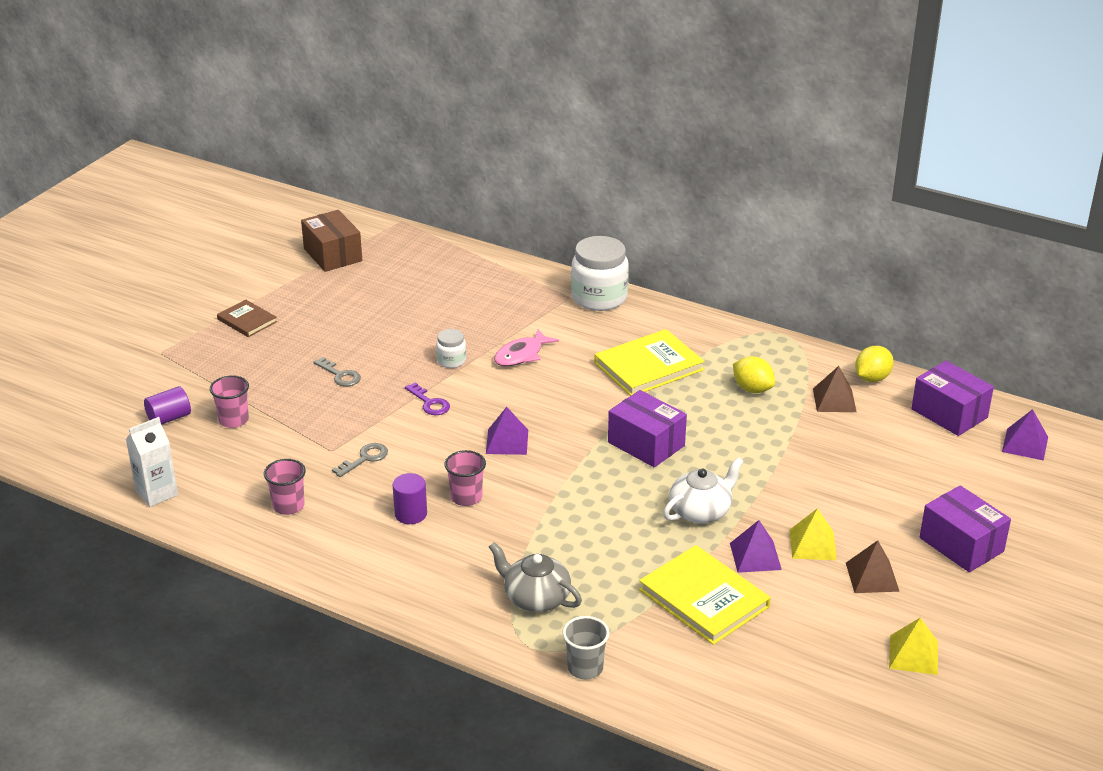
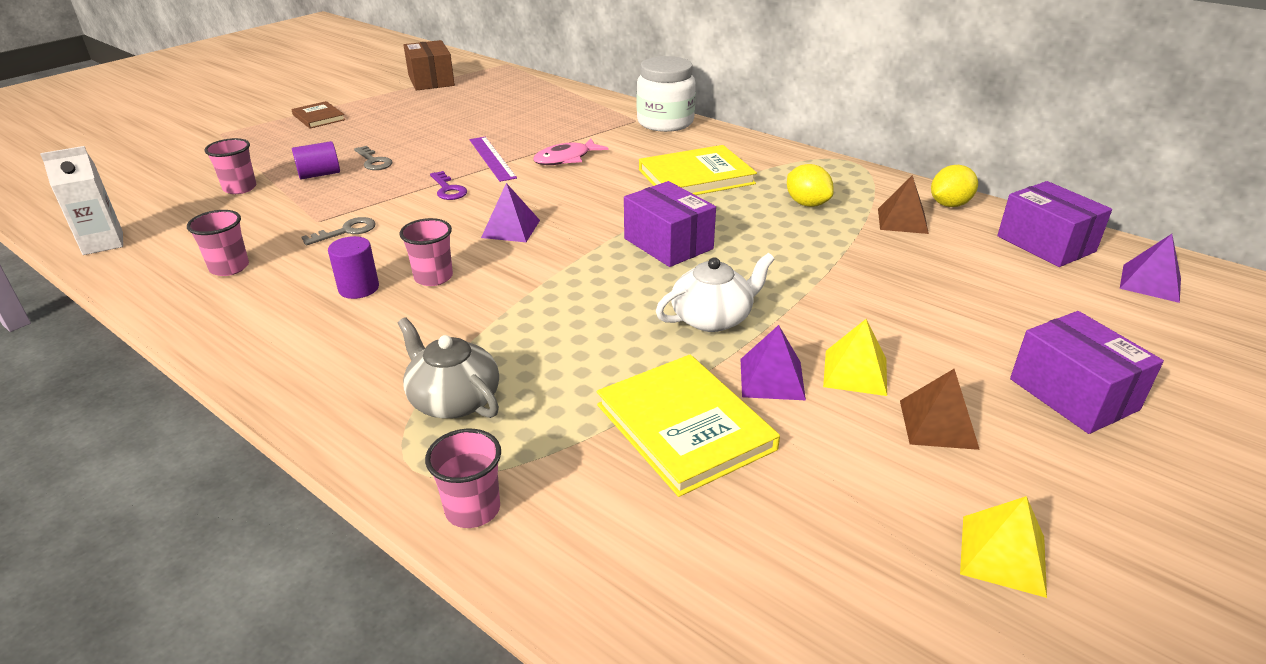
camera: 10 degrees right, 0 degrees up
purple cylinder [144,386,191,425] -> purple cylinder moved to [292,141,340,179]
white jar [436,329,466,368] -> purple ruler [469,137,517,182]
grey cup [563,616,610,679] -> pink cup [425,429,501,528]

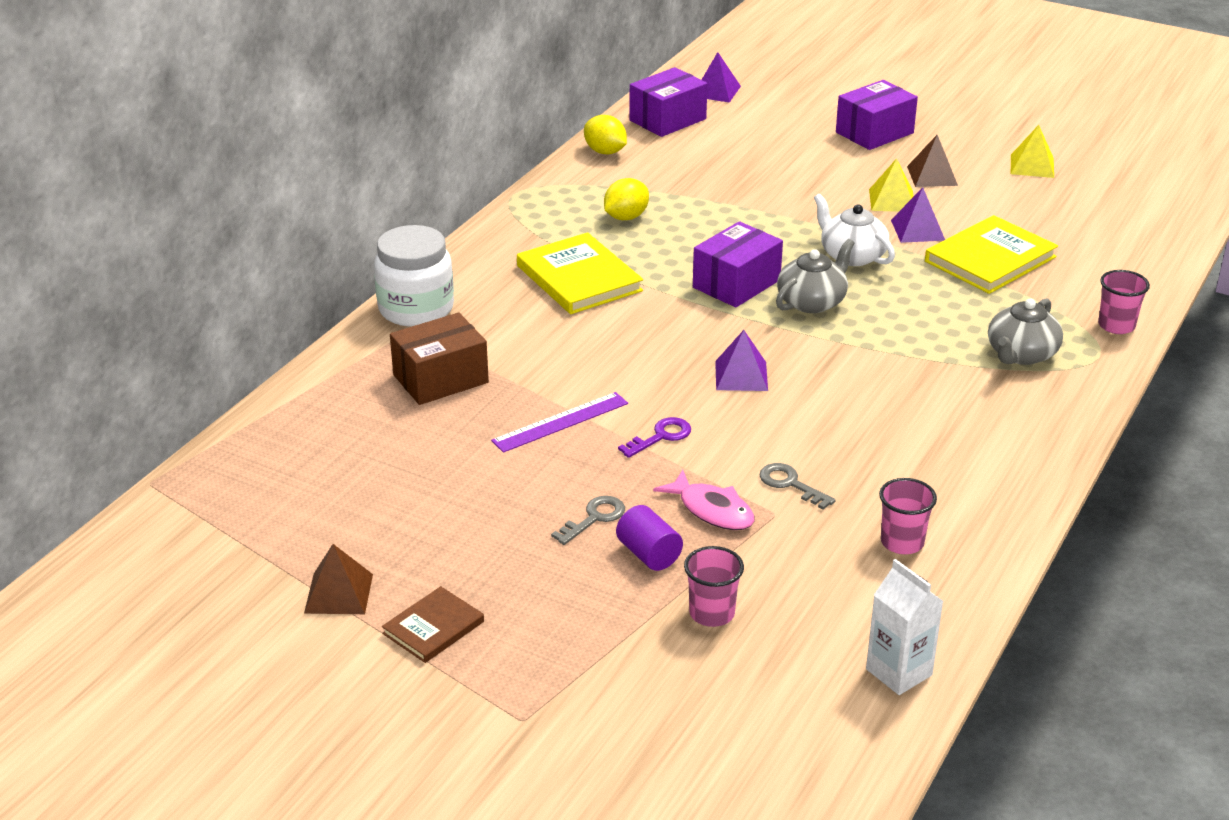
camera: 100 degrees left, 0 degrees up
purple cylinder [328,236,379,299] -> none
pink cup [399,218,453,286] -> none
brown box [403,40,455,91] -> brown box moved to [390,313,489,405]
pink fish [533,138,608,165] -> pink fish moved to [653,470,755,530]
brown pyramid [878,175,929,234] -> brown pyramid moved to [304,544,373,614]
none -> grey teapot [776,239,855,313]

